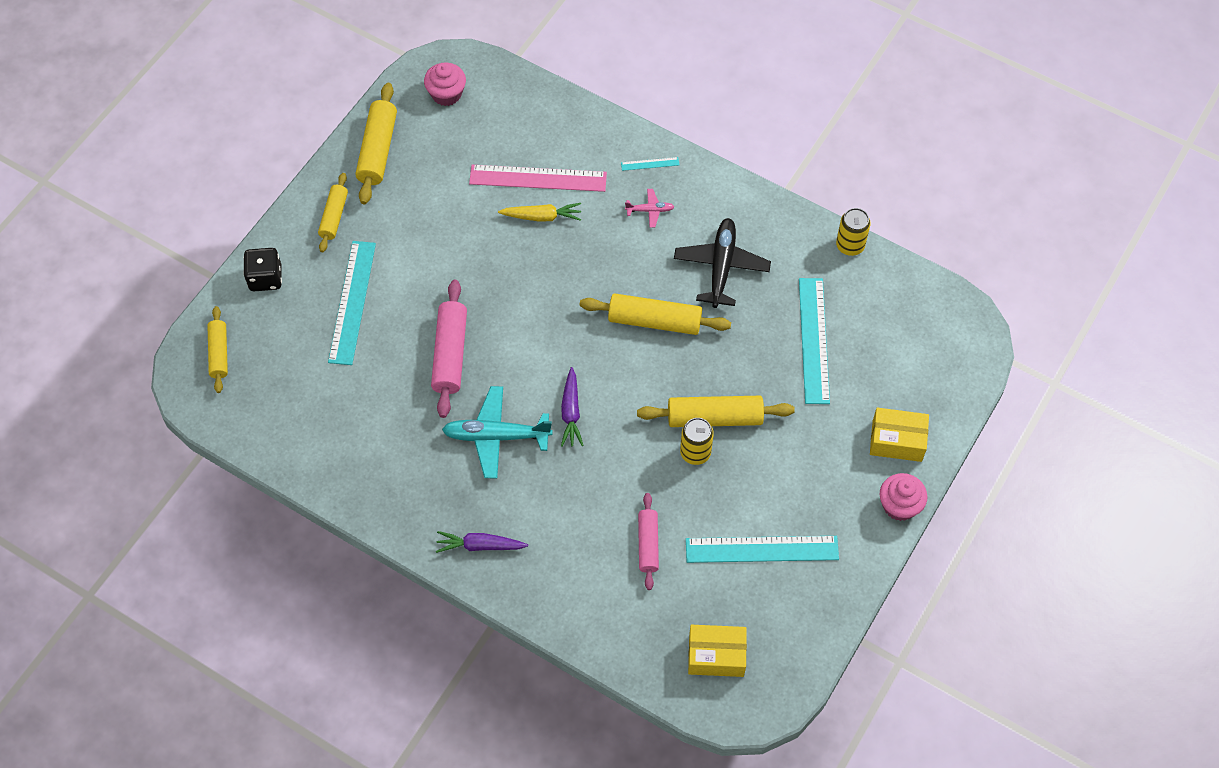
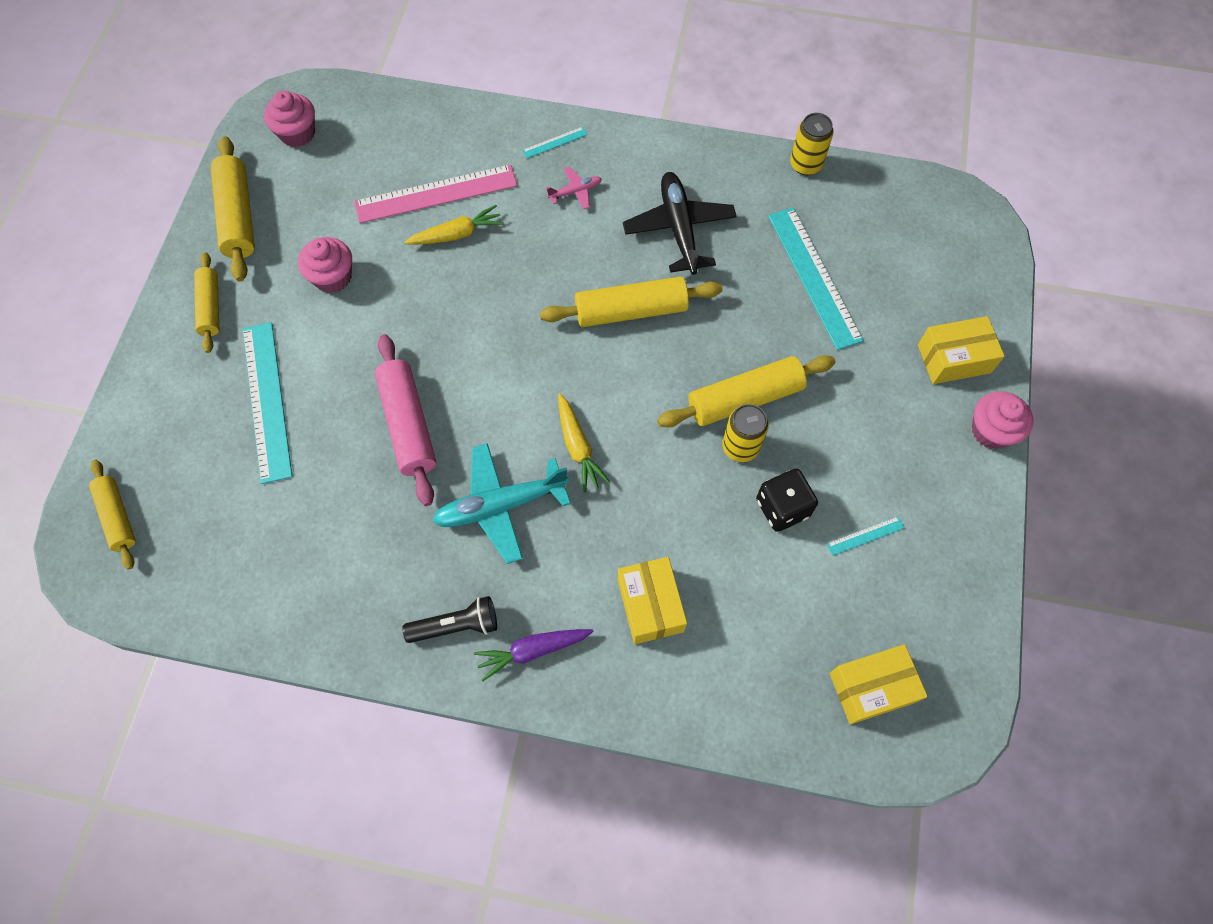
camera: 20 degrees left, 5 degrees up
black dice [243,248,282,291] -> black dice moved to [756,469,818,532]
purple carrot [561,367,584,447] -> yellow carrot [558,393,611,493]
pink rolling pin [638,493,659,590] -> none
turquoise ruler [686,536,839,563] -> turquoise ruler [827,516,905,556], size x0.43
none -> pink cupcake [298,237,352,293]
none -> black flashlight [402,596,497,643]
none -> yellow box [618,557,687,644]

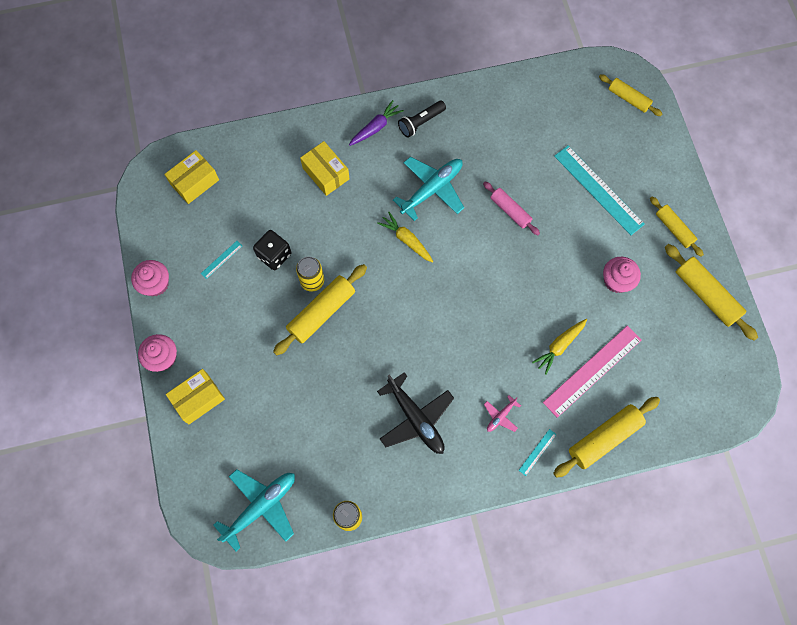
camera: 155 degrees right, 5 degrees up
pink cupcake [264,91,315,147] -> pink cupcake moved to [131,260,169,296]
pink rolling pin [375,334,436,506] -> pink rolling pin [483,181,540,235], size x0.63
yellow rolling pin [540,277,723,327] -> yellow rolling pin moved to [553,397,660,478]
turquoise ruler [768,208,864,350] -> none
none -> turquoise plane [213,469,295,551]

